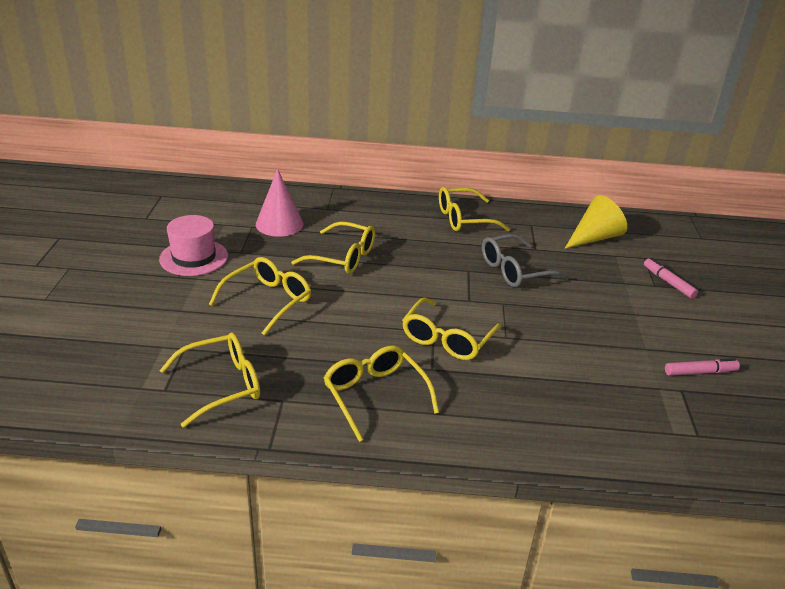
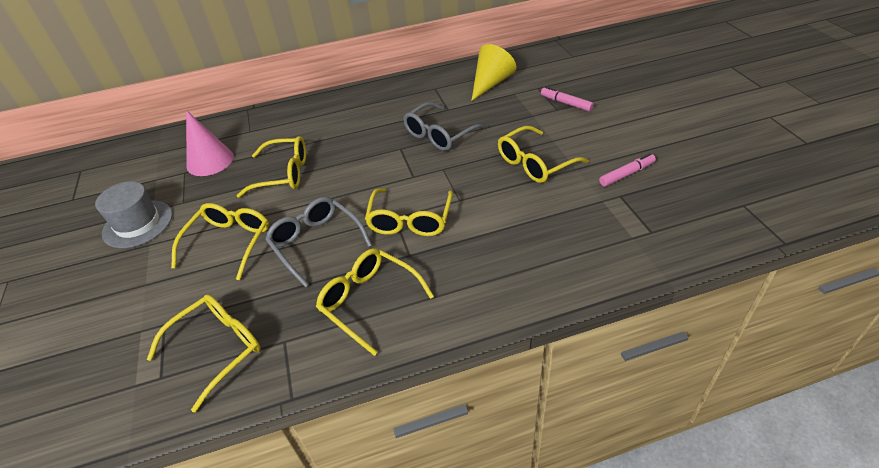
camera: 15 degrees left, 10 degrees up
pink hat [159,215,228,276] -> grey hat [95,181,172,248]
yellow glasses [439,187,510,231] -> yellow glasses moved to [498,126,589,183]
none -> grey glasses [265,197,372,288]

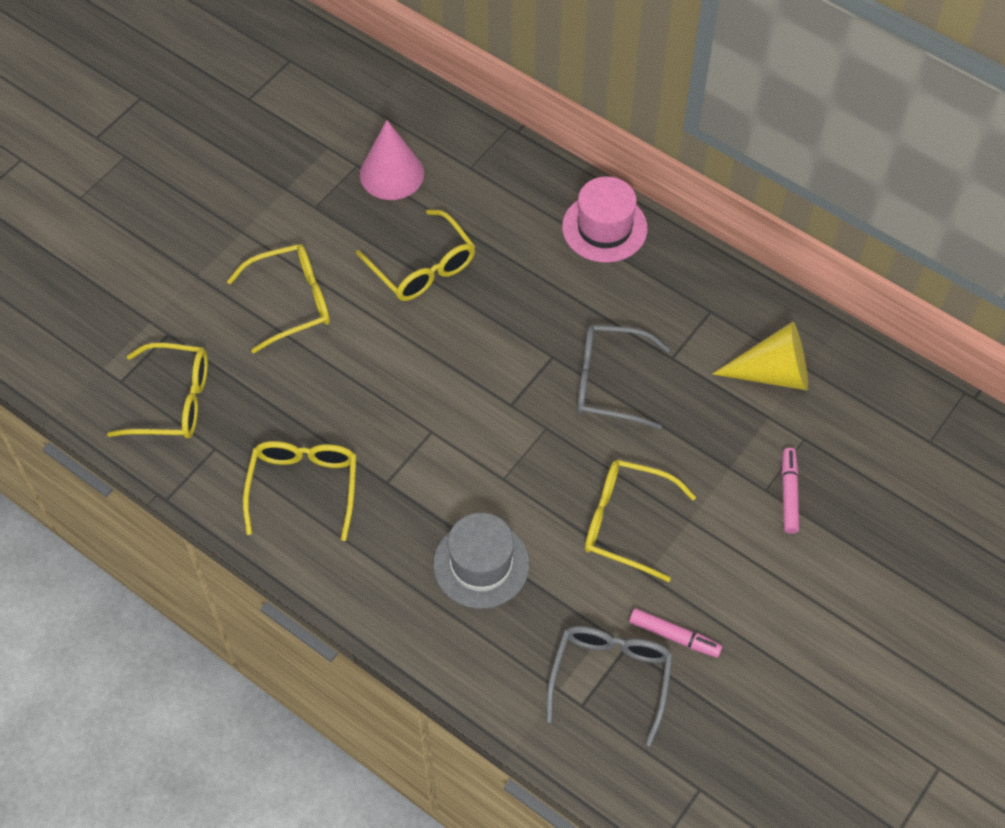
camera: 50 degrees right, 15 degrees up
grey hat [95,181,172,248] -> grey hat moved to [433,513,529,609]
grey glasses [265,197,372,288] -> grey glasses moved to [546,626,673,747]
yellow glasses [365,189,453,236] -> none
none -> pink hat [562,177,648,263]

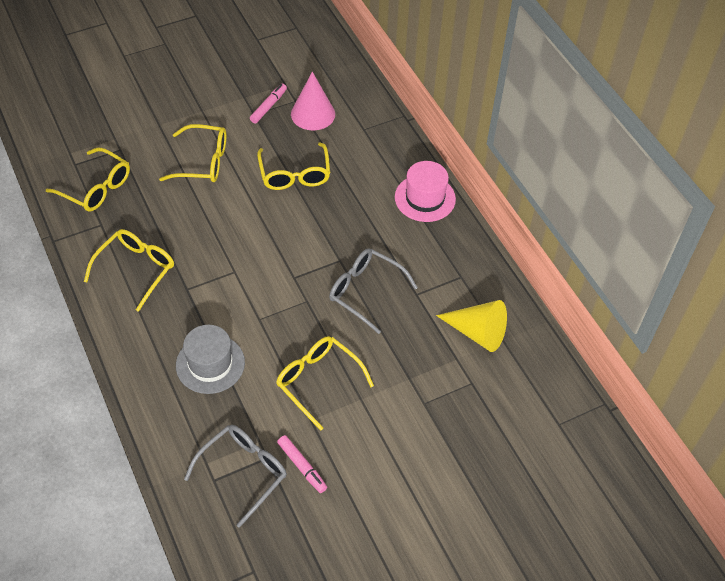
camera: 25 degrees right, 5 degrees down
pink marker [782,448,799,534] -> pink marker moved to [250,84,287,123]

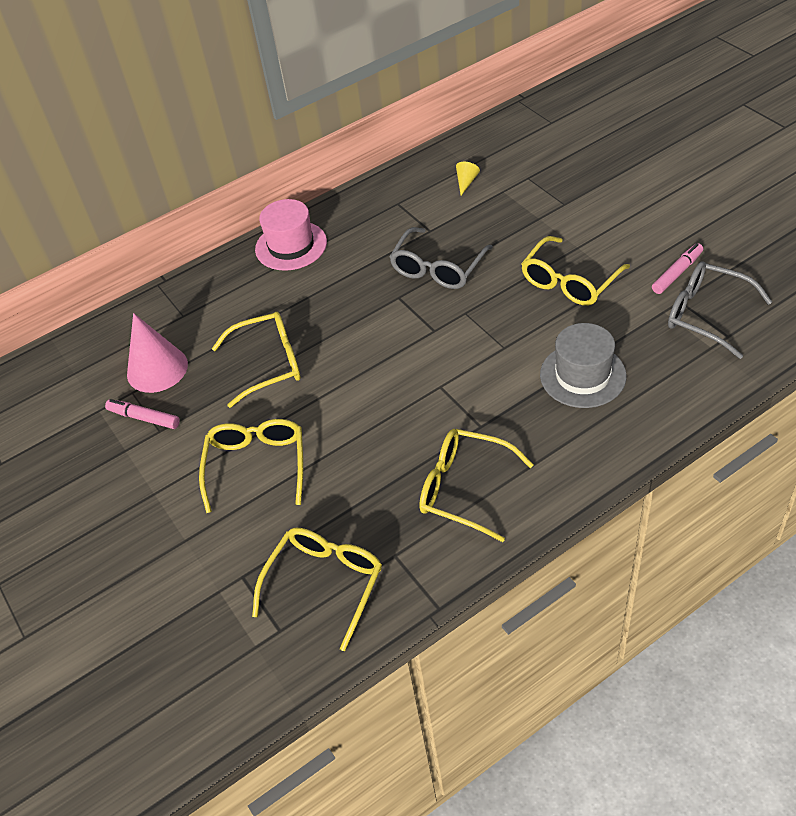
camera: 90 degrees left, 5 degrees down
yellow cone [436,300,507,352] -> yellow cone [456,162,480,195], size x0.46

